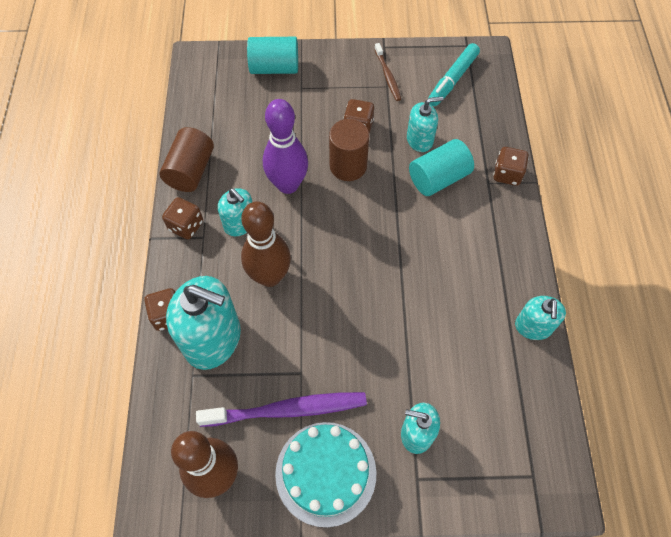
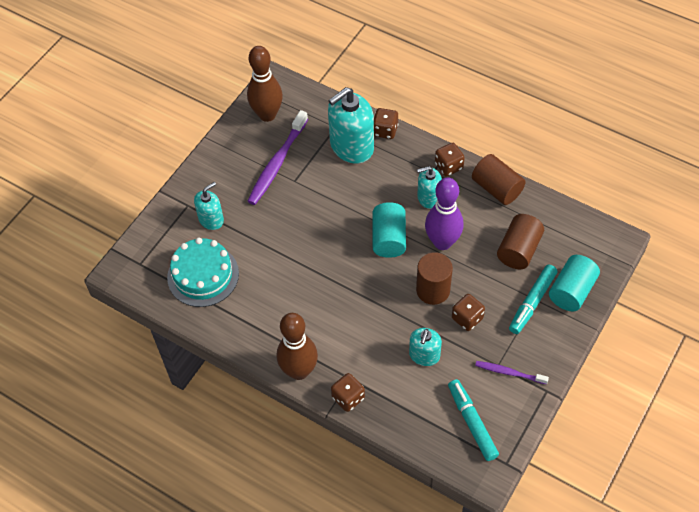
camera: 125 degrees right, 5 degrees down
brown bowling pin [241,201,291,287] -> brown bowling pin moved to [277,313,318,380]
turquoise cake [275,422,376,528] -> turquoise cake moved to [167,237,239,307]
brown toothbrush [375,43,401,101] -> purple toothbrush [475,361,549,384]
turquoise cylinder [409,139,474,196] -> turquoise cylinder moved to [373,202,406,258]
turquoise soap dispenser [515,296,566,340] -> none
none -> brown cylinder [497,214,544,269]
none -> turquoise marker [509,265,557,334]

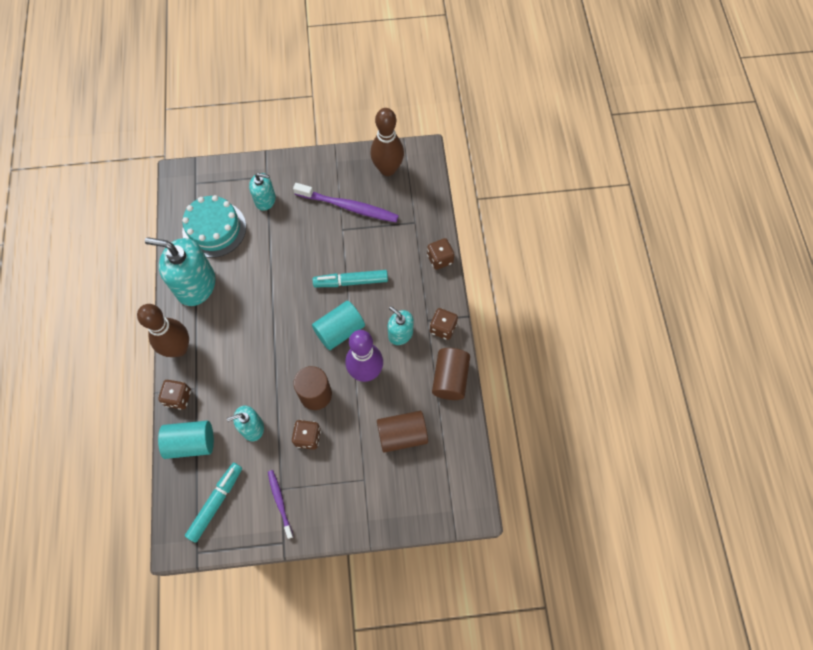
camera: 50 degrees right, 10 degrees up
purple toothbrush [248,110,308,205] -> purple toothbrush turned 150 degrees counterclockwise [293,183,399,223]
turquoise soap dispenser [328,87,374,164] -> turquoise soap dispenser moved to [145,237,215,306]
turquoise marker [509,265,557,334] -> turquoise marker moved to [313,270,388,287]
turquoise cylinder [549,255,600,312] -> turquoise cylinder moved to [158,421,214,459]

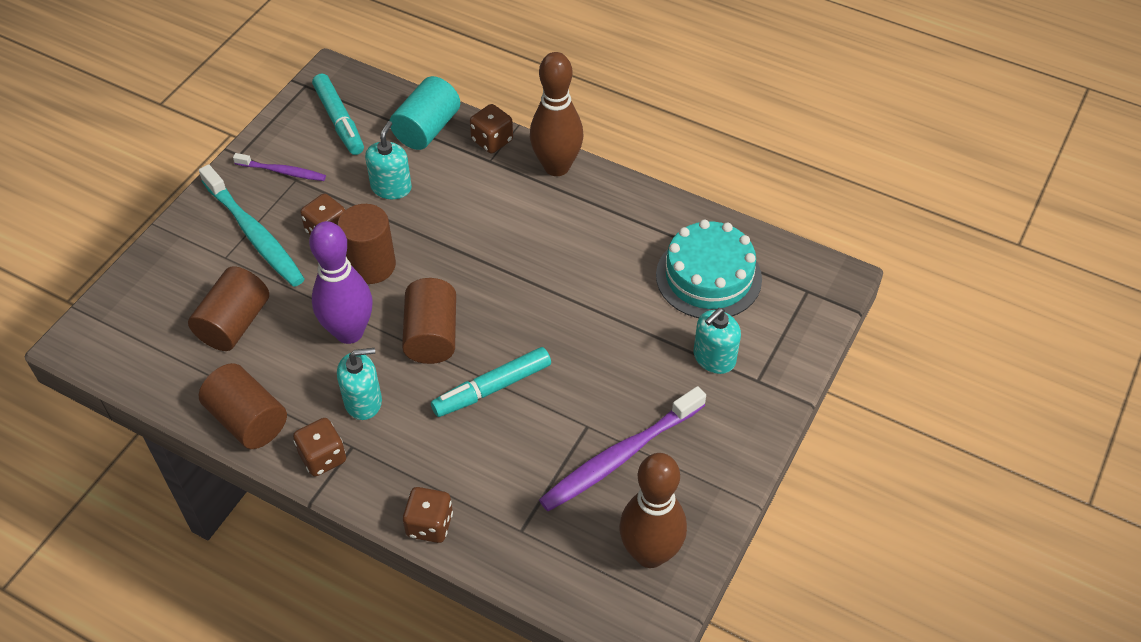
camera: 125 degrees right, 15 degrees down
turquoise soap dispenser [145,237,215,306] -> none
turquoise cylinder [312,301,365,350] -> brown cylinder [402,278,456,364]
turquoise marker [313,270,388,287] -> turquoise marker turned 150 degrees counterclockwise [431,347,551,417]
none -> turquoise toothbrush [199,164,305,287]

